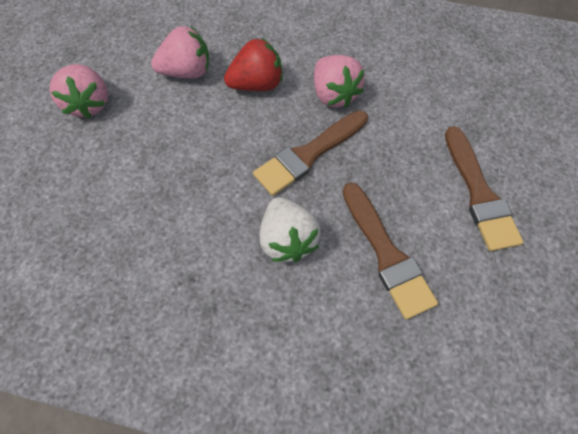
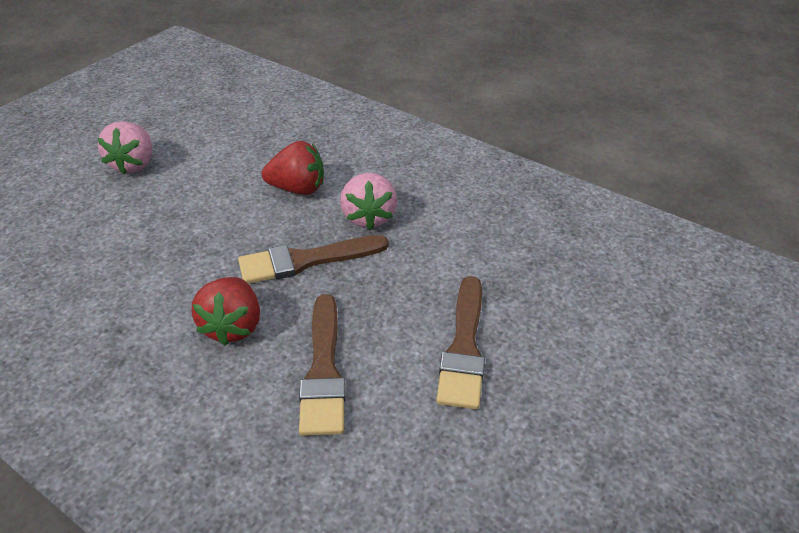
camera: 20 degrees right, 20 degrees down
pink strawberry [151,26,209,79] -> none
white strawberry [260,197,321,262] -> red strawberry [192,277,260,346]

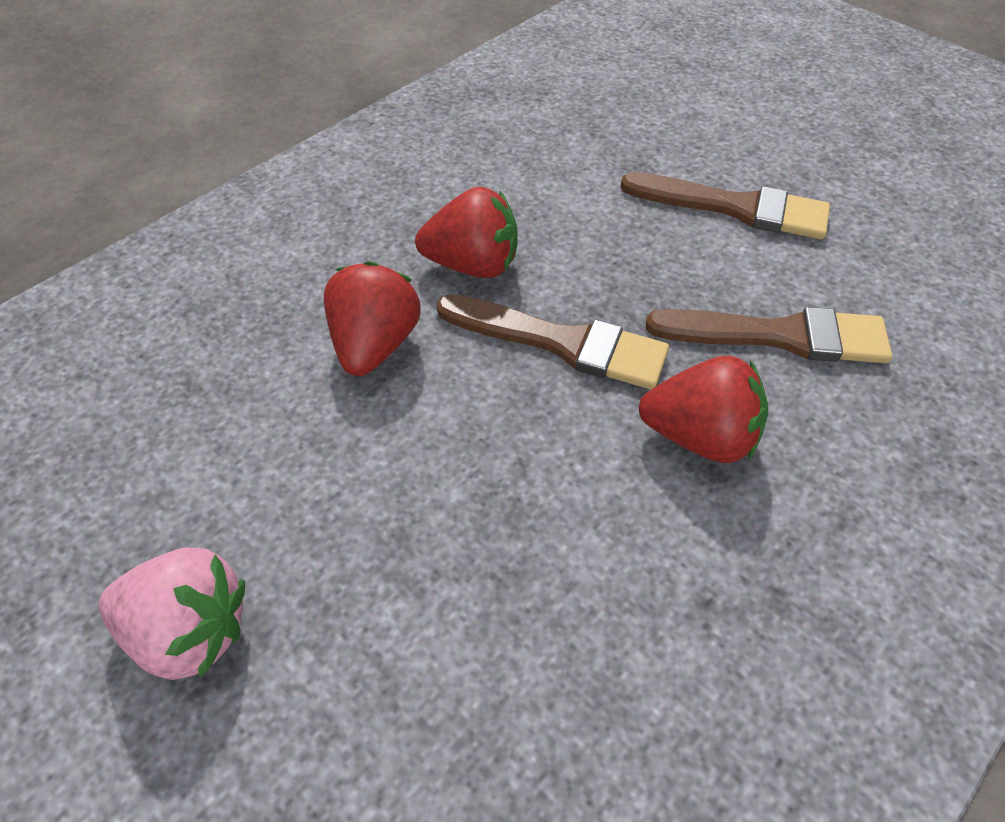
camera: 80 degrees left, 10 degrees up
brown brush [238,235,389,284] -> brown brush turned 60 degrees counterclockwise [436,294,669,390]
pink strawberry [340,173,397,230] -> red strawberry [415,187,518,278]

